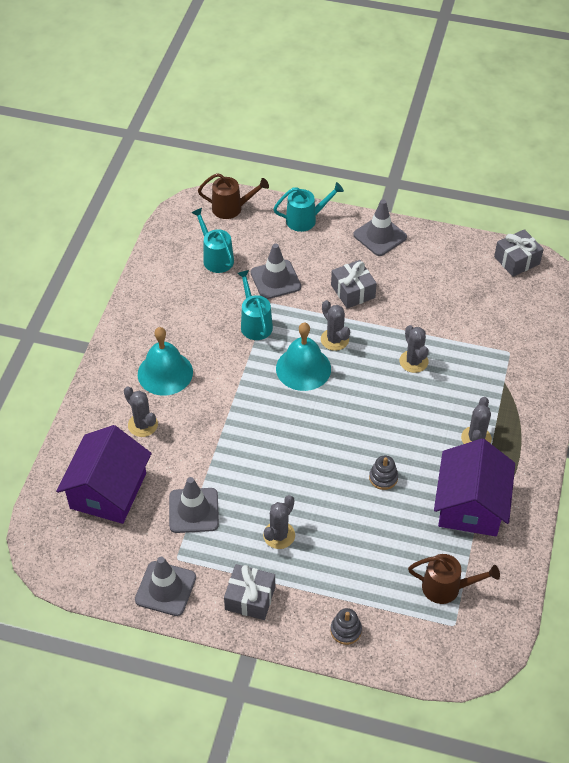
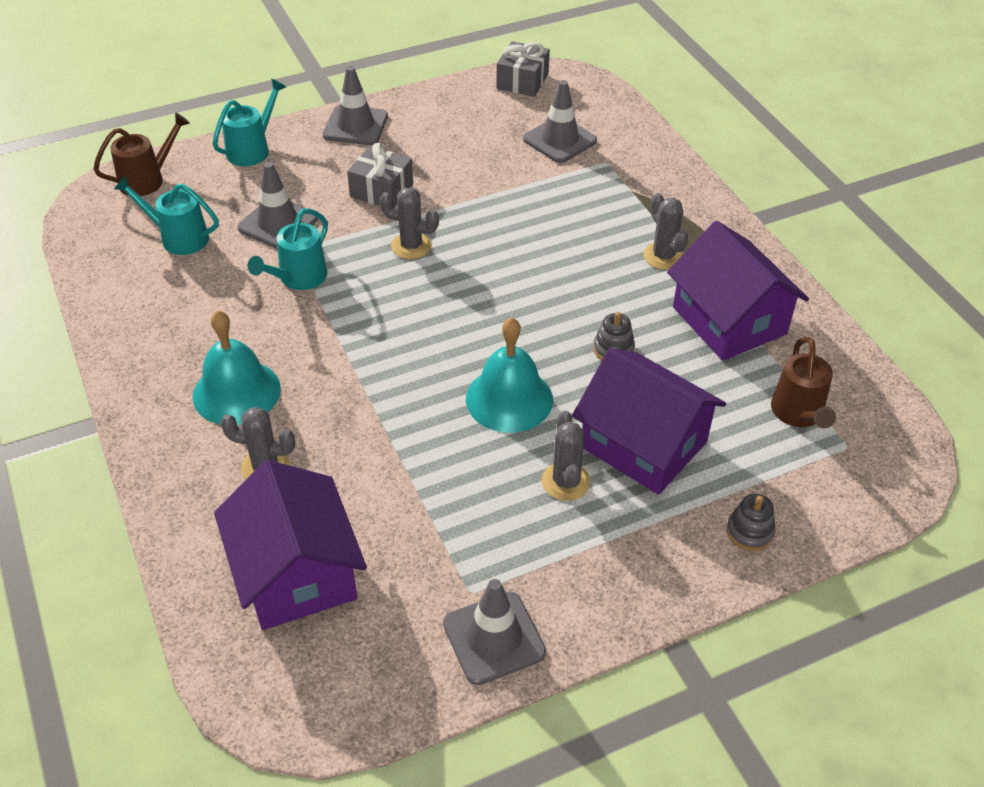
camera: 40 degrees left, 5 degrees down
grey traffic cone [169,477,219,533] -> grey traffic cone moved to [523,80,597,163]
grey gift [224,564,275,620] -> none
turquoise watering can [237,270,273,340] -> turquoise watering can turned 90 degrees counterclockwise [248,208,328,290]
turquoise bell [276,323,331,391] -> turquoise bell moved to [466,317,553,433]
grey cactus [400,325,428,373] -> none
brown watering can [408,554,500,604] -> brown watering can turned 120 degrees clockwise [771,337,836,428]
none -> purple house [572,348,726,495]

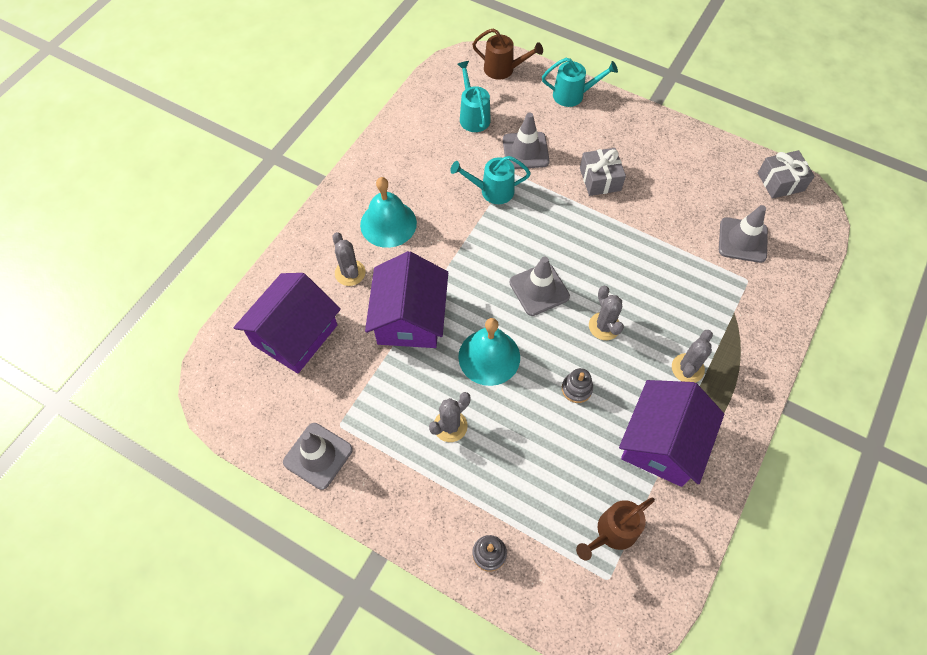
camera: 55 degrees right, 15 degrees up
grey traffic cone [323,66,388,145] -> grey traffic cone moved to [509,257,570,316]
grey cactus [380,188,439,259] -> grey cactus moved to [589,286,624,340]
purple house [572,348,726,495] -> purple house moved to [365,251,448,348]

